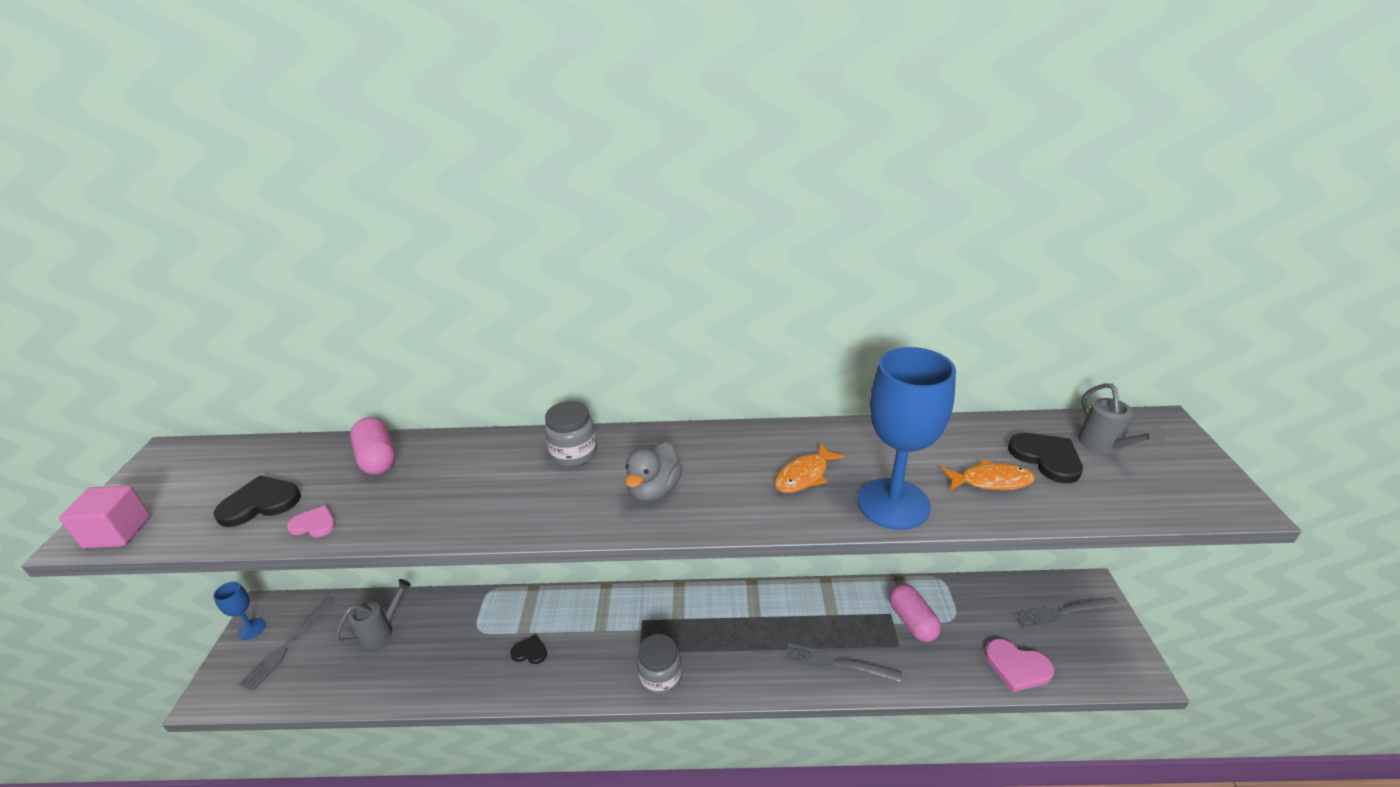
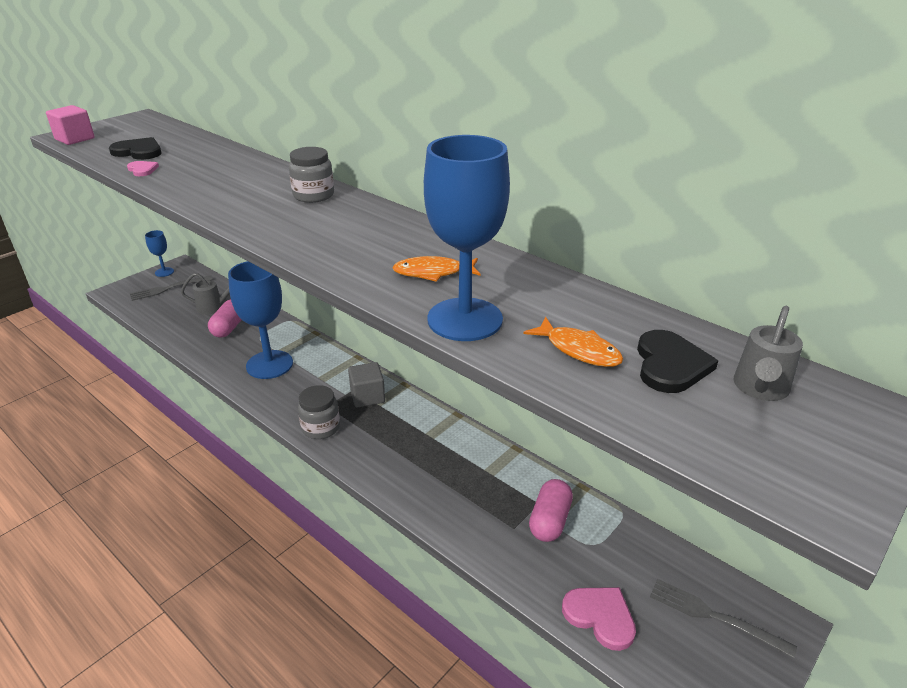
camera: 40 degrees right, 0 degrees up
pink capsule [350,417,395,475] -> pink capsule moved to [208,299,241,338]
black heart [510,635,547,664] -> blue goblet [228,261,293,379]
grey duck [625,441,683,502] -> none
grey fork [785,643,902,682] -> none
pink heart [985,639,1054,692] -> pink heart turned 150 degrees clockwise [562,587,636,651]
none -> grey cube [348,362,385,407]

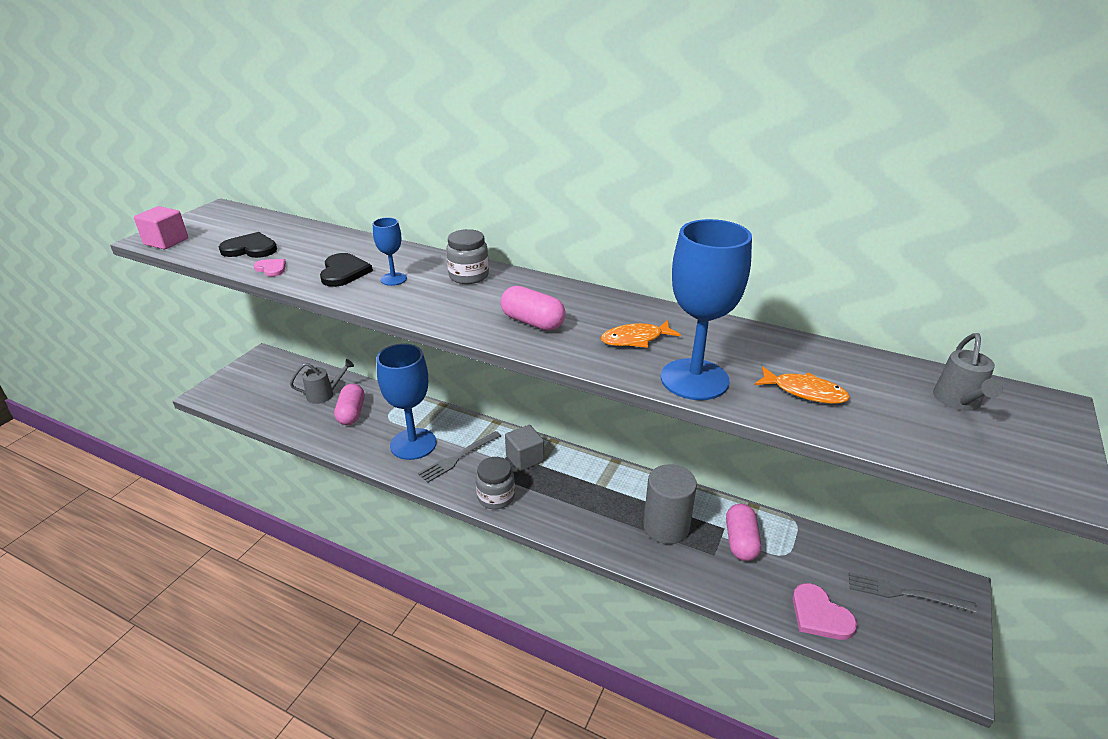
camera: 15 degrees left, 0 degrees up
grey fork [130,276,213,301] -> grey fork moved to [418,431,501,483]
blue goblet [145,230,174,277] -> blue goblet moved to [373,217,407,286]
pink heart [562,587,636,651] -> pink heart turned 150 degrees counterclockwise [793,583,857,640]
black heart [637,330,718,393] -> black heart moved to [320,253,373,287]
none -> pink capsule [501,286,566,331]
none -> grey cylinder [643,464,697,544]

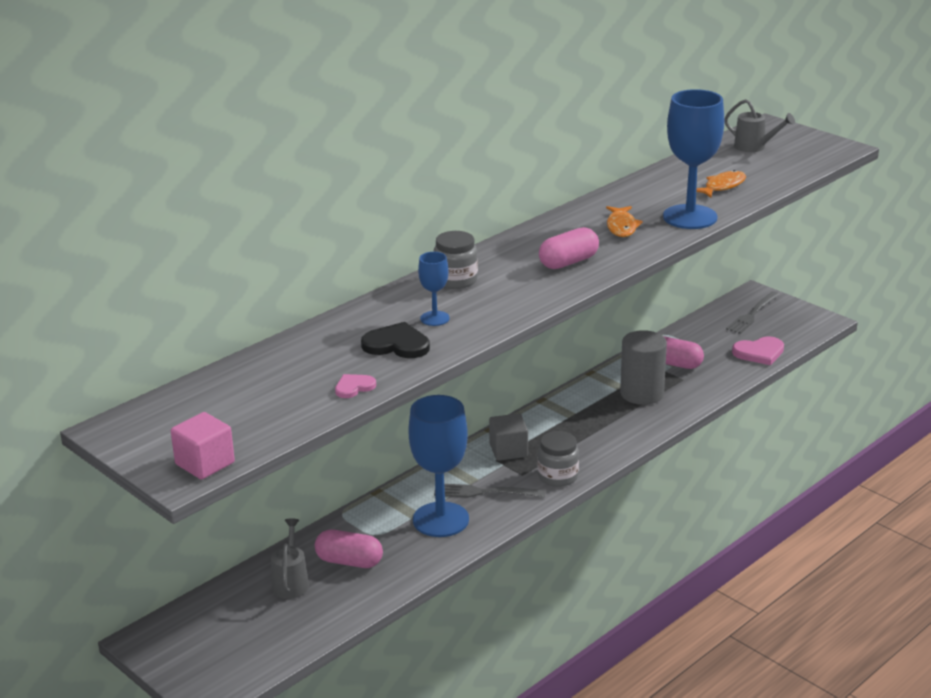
camera: 70 degrees left, 5 degrees down
black heart [219,232,277,258] -> none
grey fork [418,431,501,483] -> grey fork turned 120 degrees clockwise [434,484,546,498]

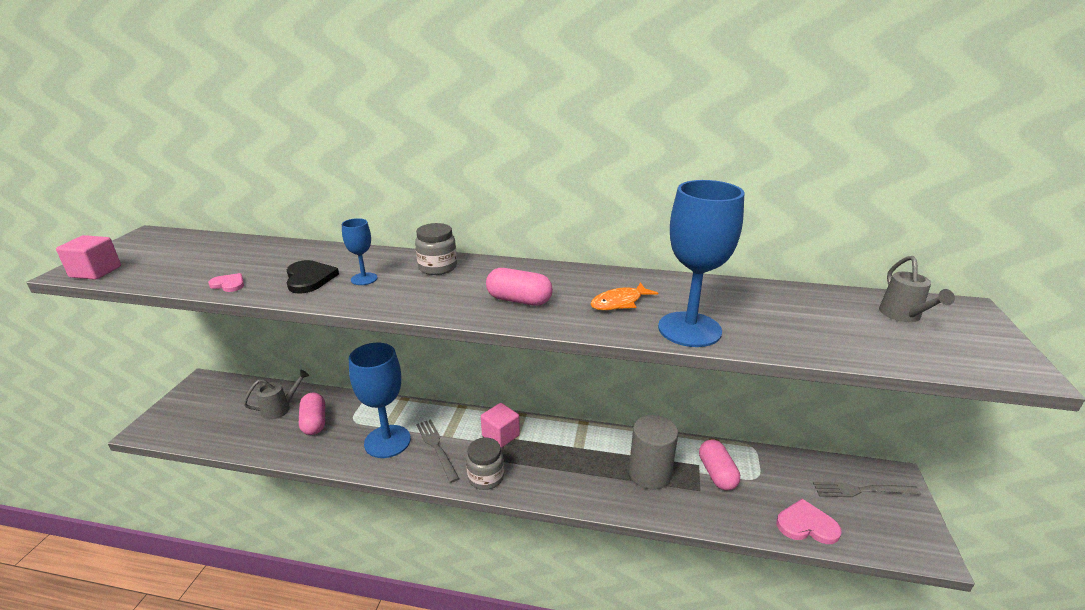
camera: 55 degrees right, 0 degrees up
grey cube [489,413,528,461] -> pink cube [481,403,520,448]
orange fish [696,170,746,198] -> none
pink heart [732,336,784,365] -> pink heart turned 150 degrees clockwise [776,499,842,544]

